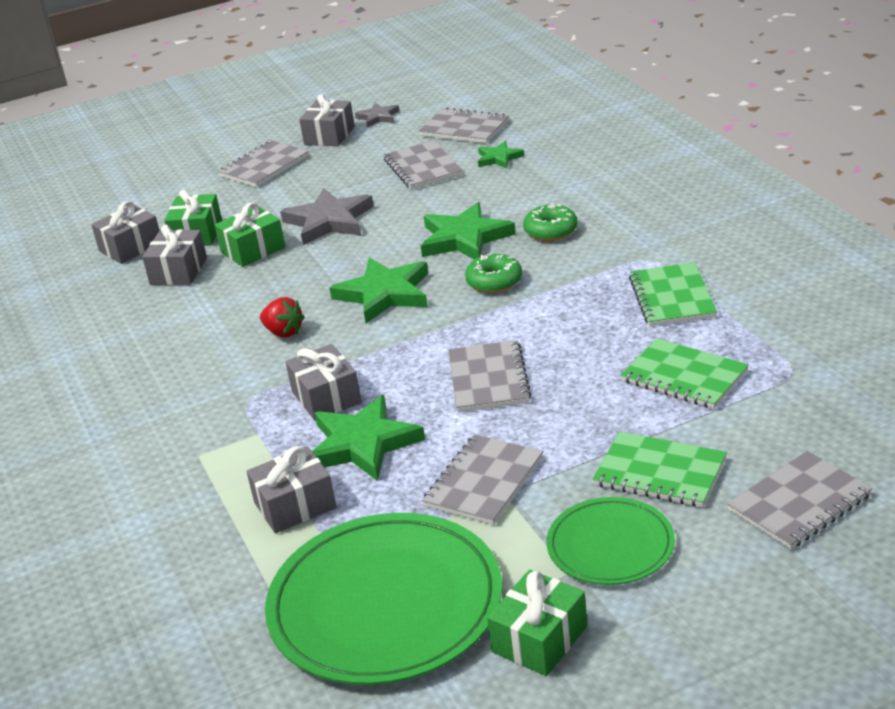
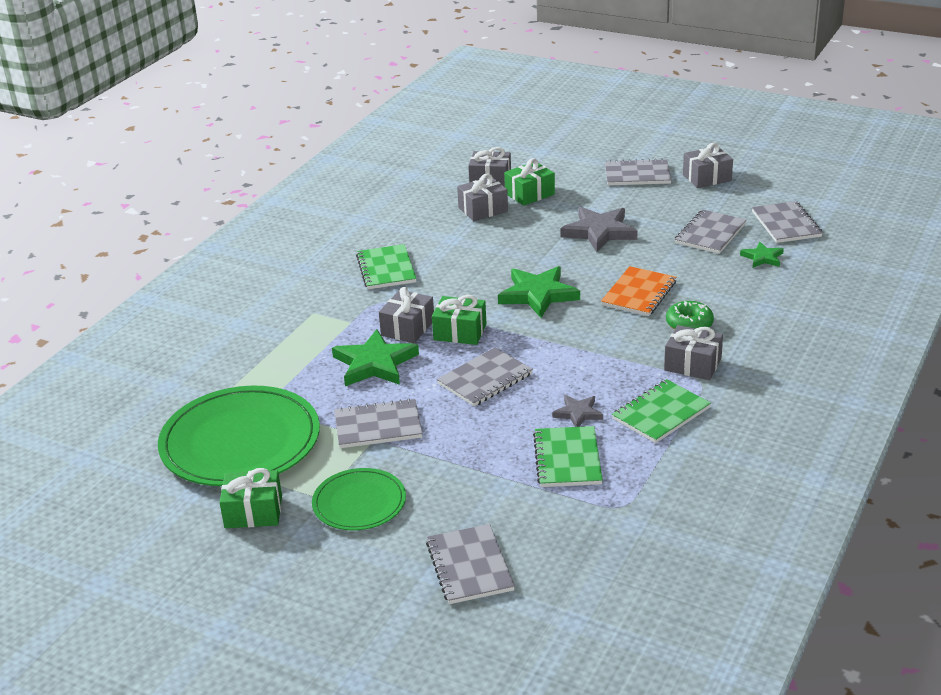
camera: 50 degrees right, 0 degrees up
green gift [215,202,285,267] -> green gift moved to [432,295,486,345]
grey gift [247,446,336,533] -> grey gift moved to [664,325,723,380]
red strawberry [260,297,305,338] -> none
grey star [355,103,399,127] -> grey star moved to [552,395,603,427]
green star [421,202,516,260] -> orange notebook [601,266,677,316]
green donut [465,253,522,293] -> none
green notebook [593,432,727,507] -> green notebook moved to [356,244,417,289]
grey notebook [727,451,872,550] -> grey notebook turned 60 degrees clockwise [426,524,515,604]

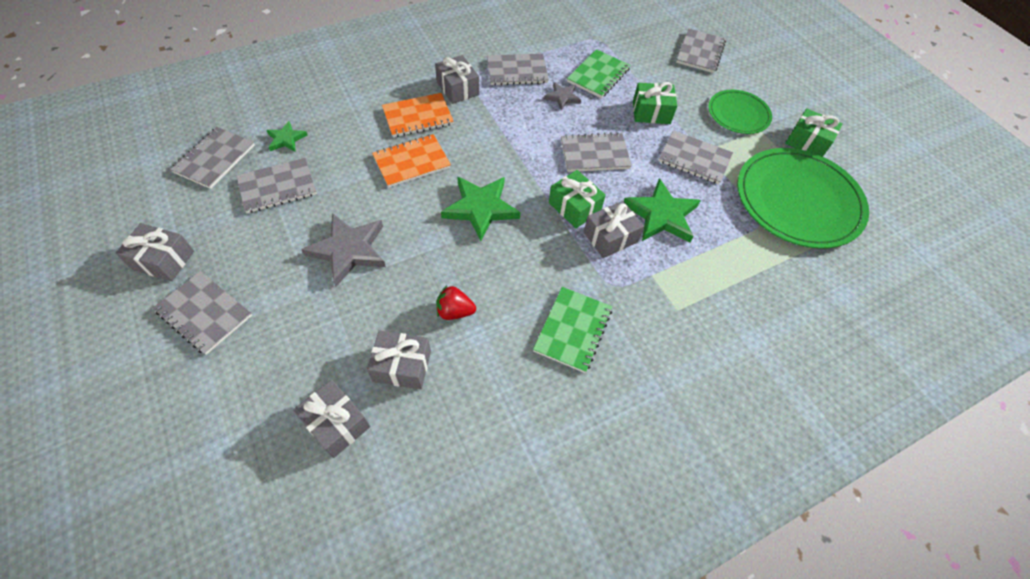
camera: 150 degrees left, 25 degrees up
green gift [504,158,555,206] -> green gift moved to [633,82,677,124]
green notebook [612,379,711,443] -> grey notebook [487,53,549,85]
green donut [666,301,714,329] -> orange notebook [382,93,454,137]
none -> red strawberry [436,286,476,320]

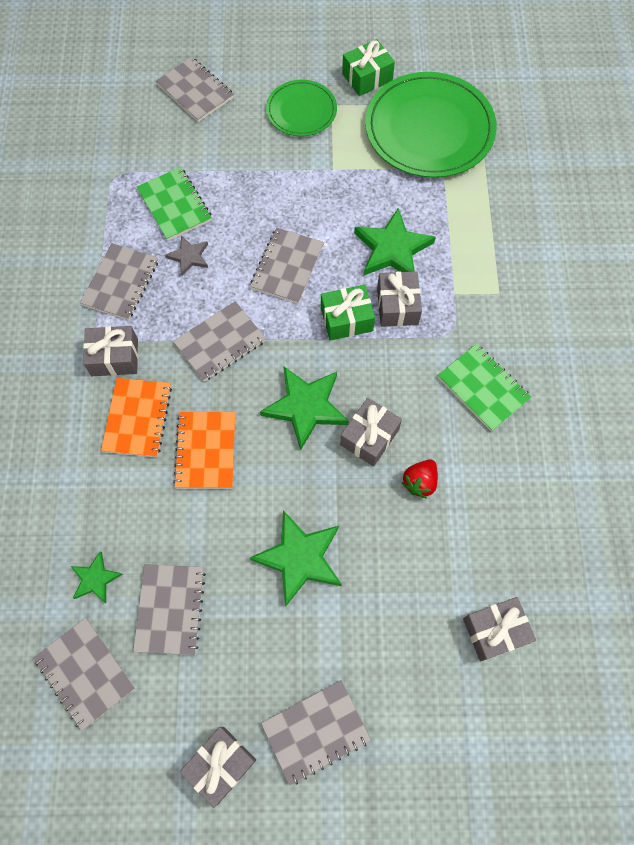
camera: 60 degrees left, 10 degrees up
grey star [301,213,386,286] -> green star [250,510,342,606]
grey gift [367,330,431,389] -> grey gift moved to [340,398,402,466]
green gift [633,82,677,124] -> none
grey notebook [659,130,733,184] -> grey notebook moved to [173,301,266,382]

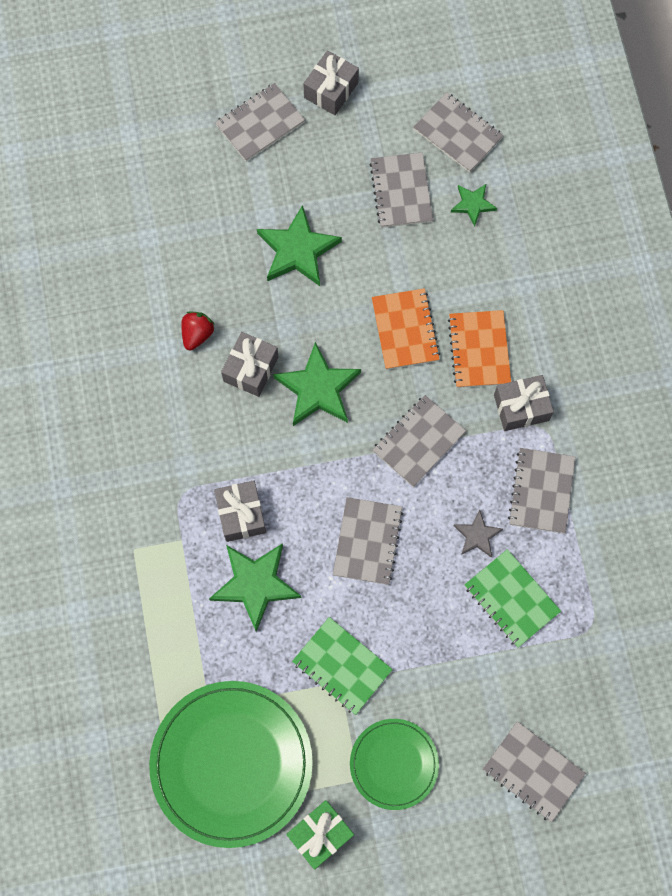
camera: 170 degrees right, 5 degrees up
green gift [321,285,375,341] -> none
green notebook [438,344,531,432] -> green notebook moved to [292,617,393,715]
grey gift [463,597,536,661] -> none

